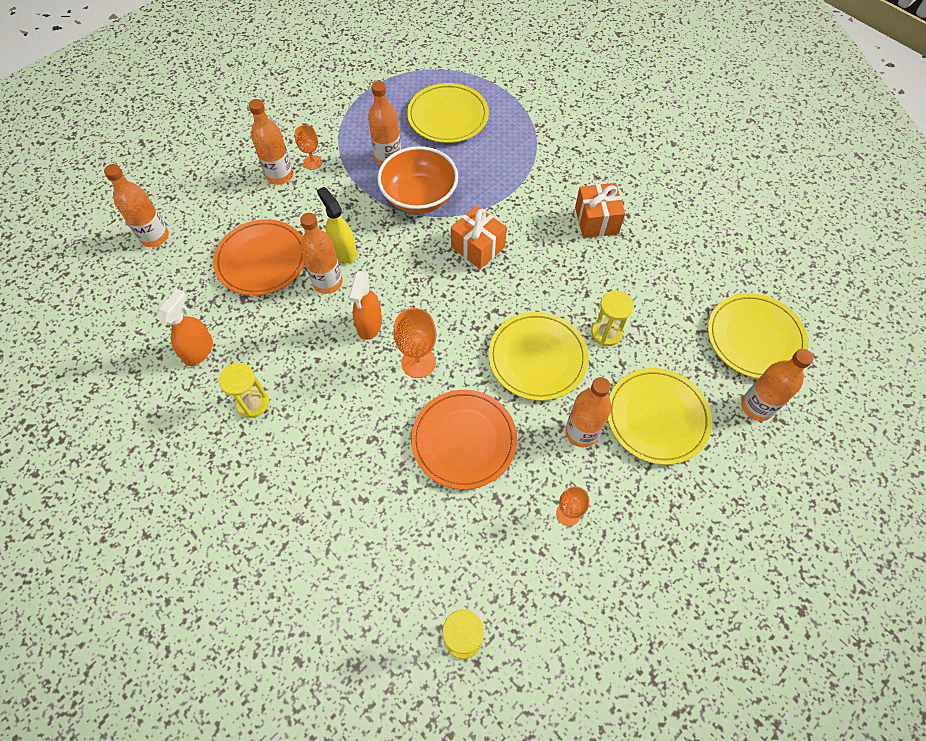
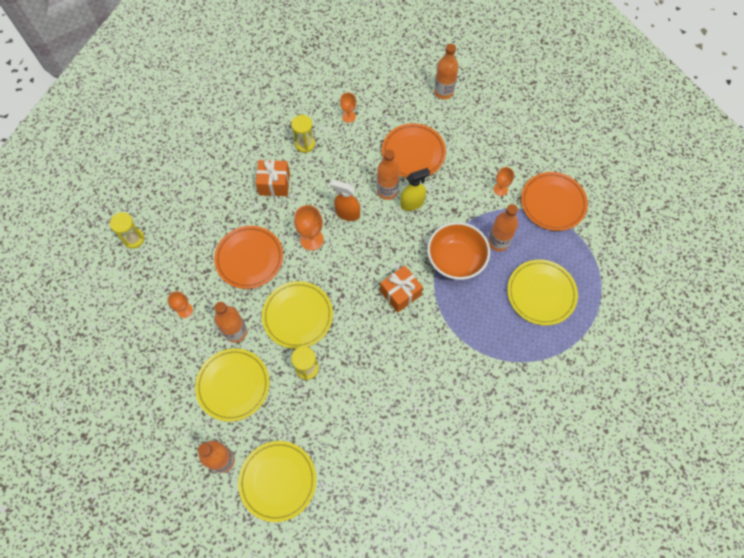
camera: 100 degrees right, 5 degrees up
orange spray bottle [158,289,213,366] -> orange goblet [340,93,356,123]
orange bottle [249,99,293,185] -> none
orange gift [575,183,625,238] -> orange gift moved to [256,160,290,196]
none -> orange plate [521,172,588,231]

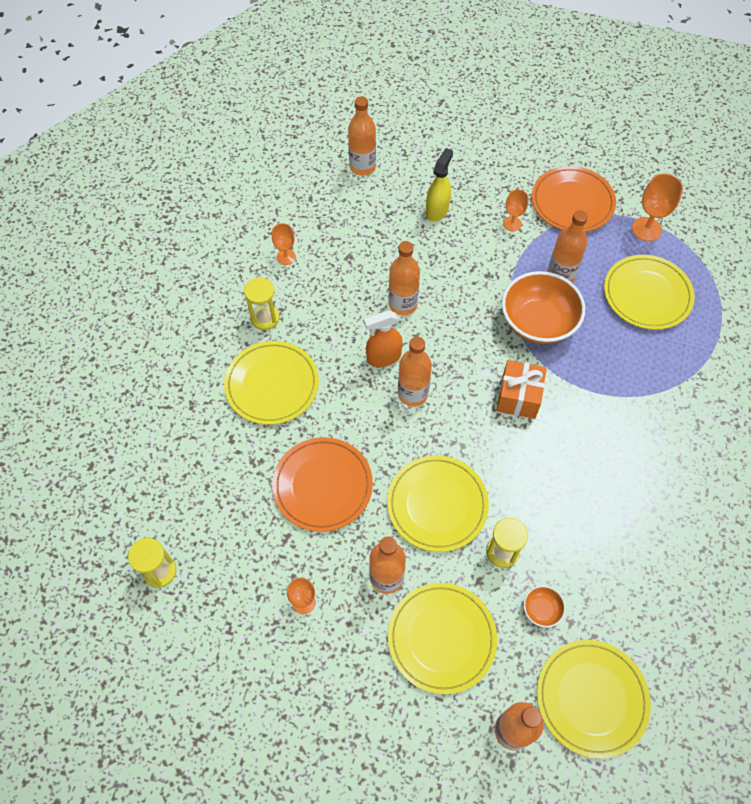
camera: 40 degrees left, 5 degrees down
orange gift [256,160,290,196] -> yellow plate [224,341,319,425]
orange goblet [294,205,324,251] -> orange goblet moved to [632,174,683,241]
orange plate [382,123,446,178] -> none
yellow spray bottle [400,168,430,211] -> yellow spray bottle moved to [426,148,453,222]
none -> orange bottle [398,337,432,407]
none -> orange bowl [523,586,566,628]

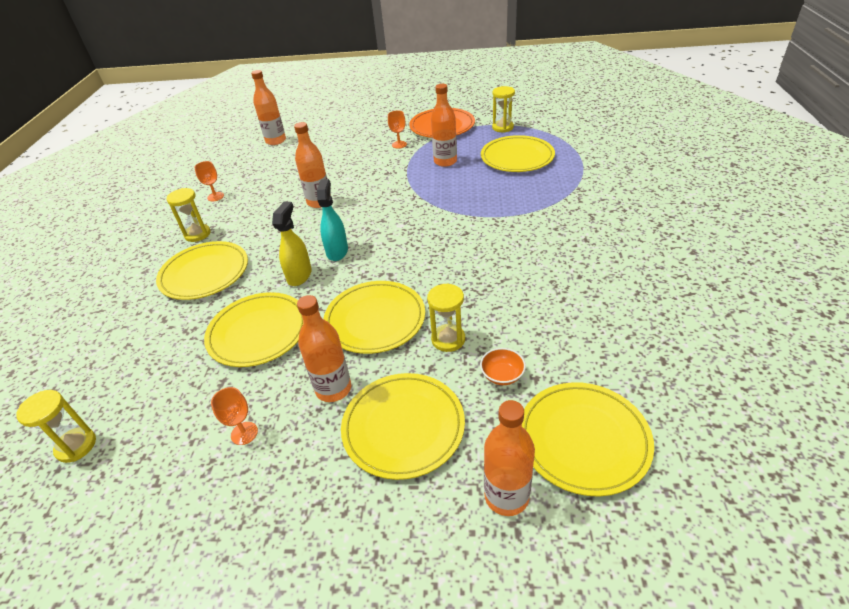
camera: 10 degrees left, 20 degrees down
orange plate [272,437,373,532] -> yellow plate [204,292,303,367]
orange spray bottle [364,310,403,367] -> none
orange bottle [398,337,432,407] -> turquoise spray bottle [317,179,348,261]
yellow spray bottle [426,148,453,222] -> yellow spray bottle moved to [272,201,312,286]
orange gift [496,360,547,419] -> none
orange bowl [502,271,585,344] -> none
orange goblet [632,174,683,241] -> yellow hourglass [492,86,515,133]

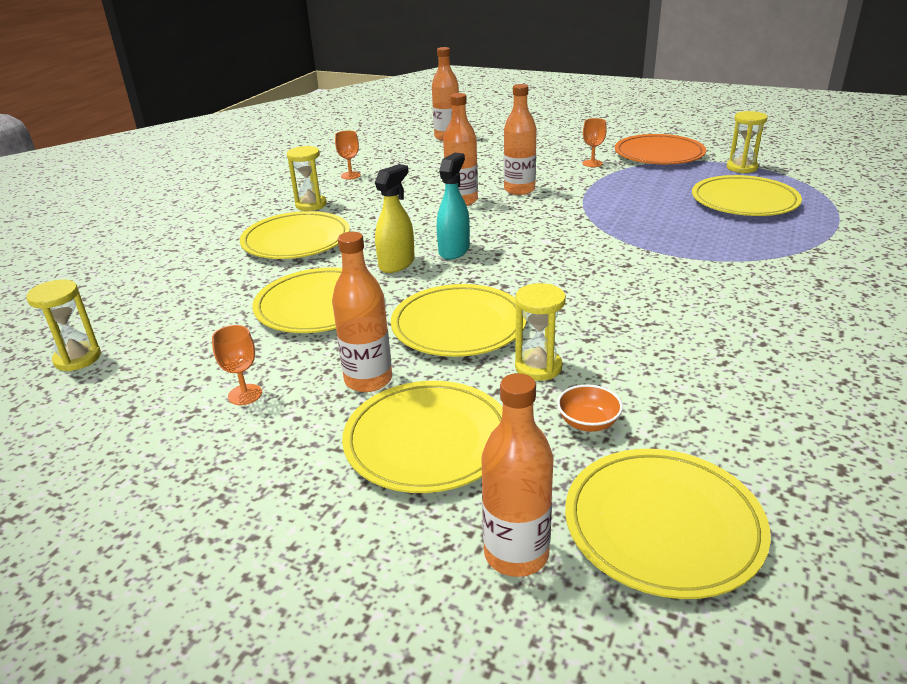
camera: 20 degrees right, 10 degrees down
orange bottle [431,84,457,167] -> orange bottle moved to [504,84,537,195]

